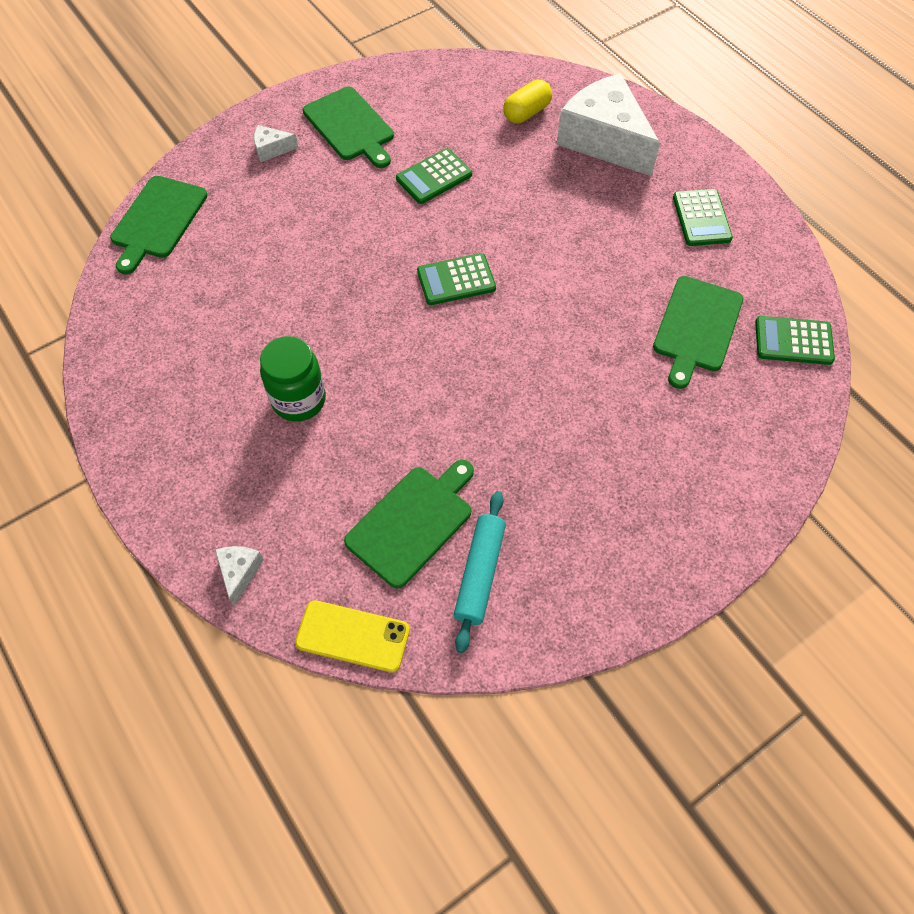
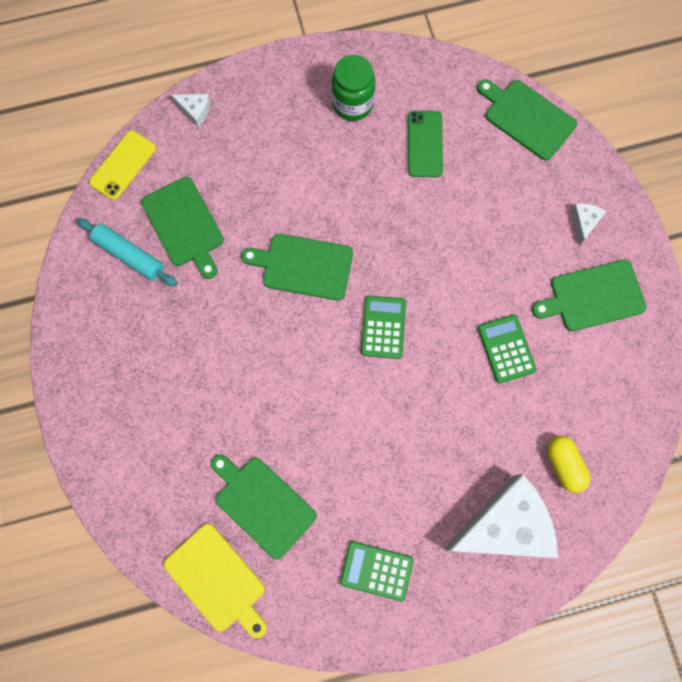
camera: 110 degrees right, 15 degrees up
green jar [260,336,326,422] -> green jar moved to [332,55,375,121]
green calculator [755,316,835,365] -> yellow cutting board [164,524,267,639]
none -> green cutting board [241,234,353,301]
none -> green phone [408,111,443,177]

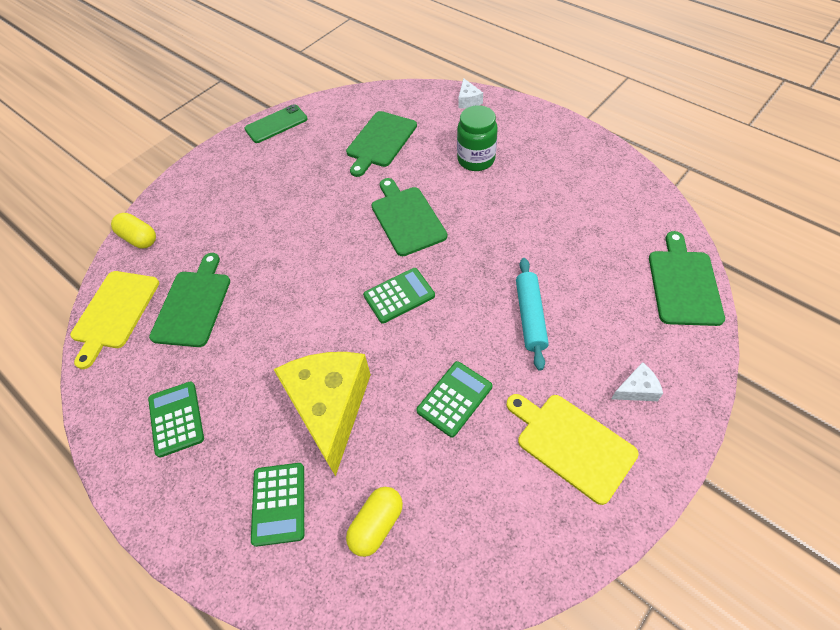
camera: 60 degrees right, 20 degrees down
turquoise rolling pin [77,218,177,286] -> turquoise rolling pin moved to [516,258,549,371]
yellow phone [89,130,156,200] -> none
green jar [332,55,375,121] -> green jar moved to [457,105,498,171]
green phone [408,111,443,177] -> green phone moved to [244,104,308,143]
white cheese [444,474,558,558] -> green calculator [251,463,304,547]
green cutting board [532,260,647,331] -> yellow cutting board [507,394,639,505]
none -> yellow capsule [111,213,156,248]
none -> yellow cheese [273,352,371,476]

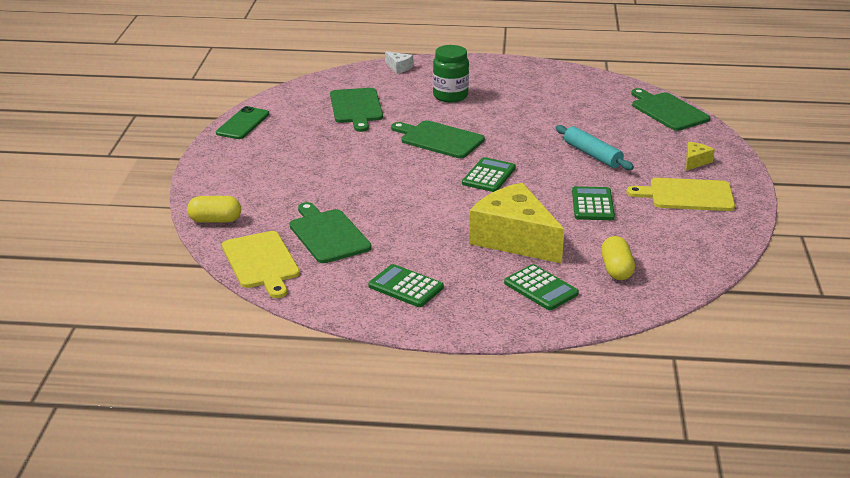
camera: 40 degrees left, 25 degrees down
white cheese [611,362,663,401] -> yellow cheese [686,142,715,171]

